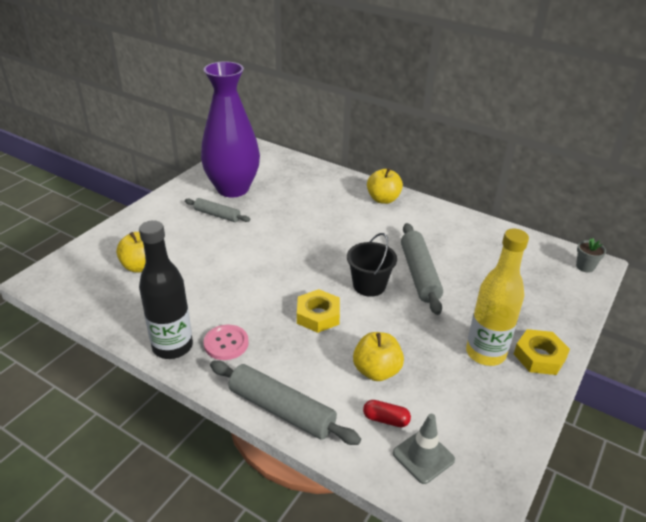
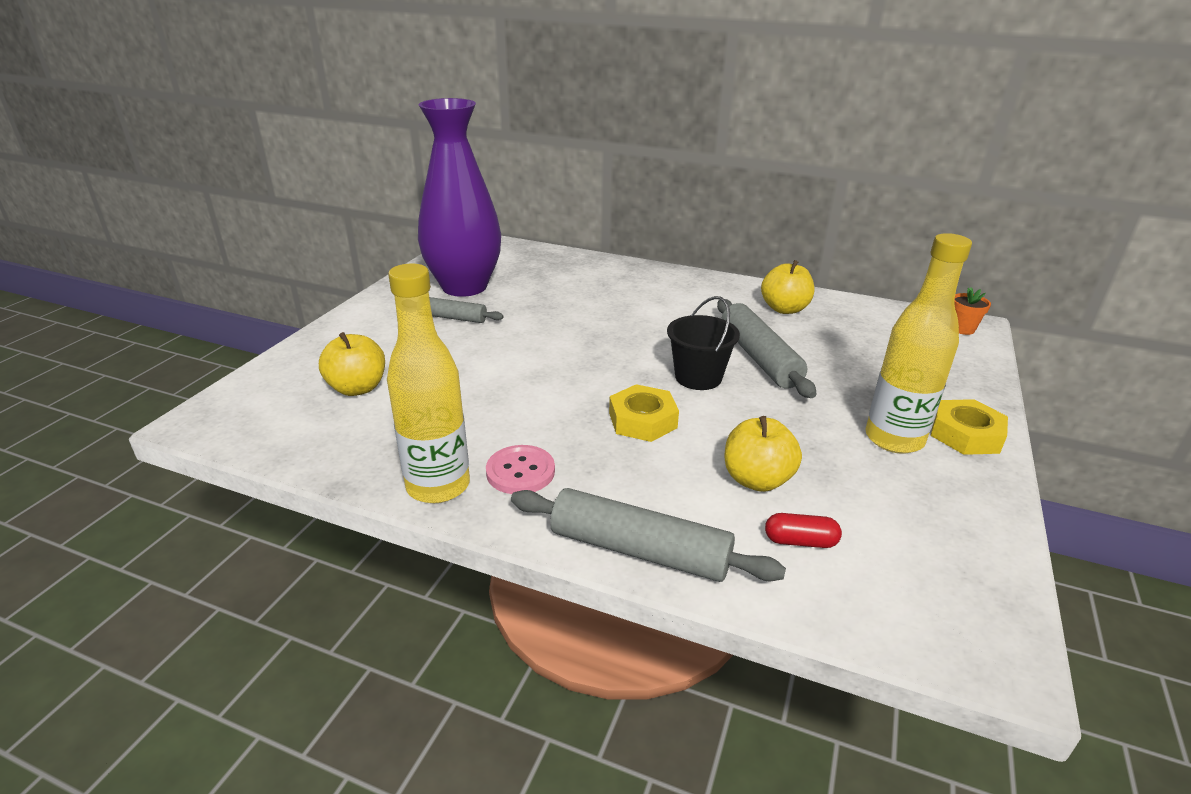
camera: 10 degrees left, 5 degrees down
black bottle [139,220,193,359] -> yellow bottle [387,264,470,503]
yellow apple [367,168,403,204] -> yellow apple moved to [761,260,814,314]
grey traffic cone [393,414,455,484] -> none
grey flower pot [576,238,606,273] -> orange flower pot [954,287,991,335]

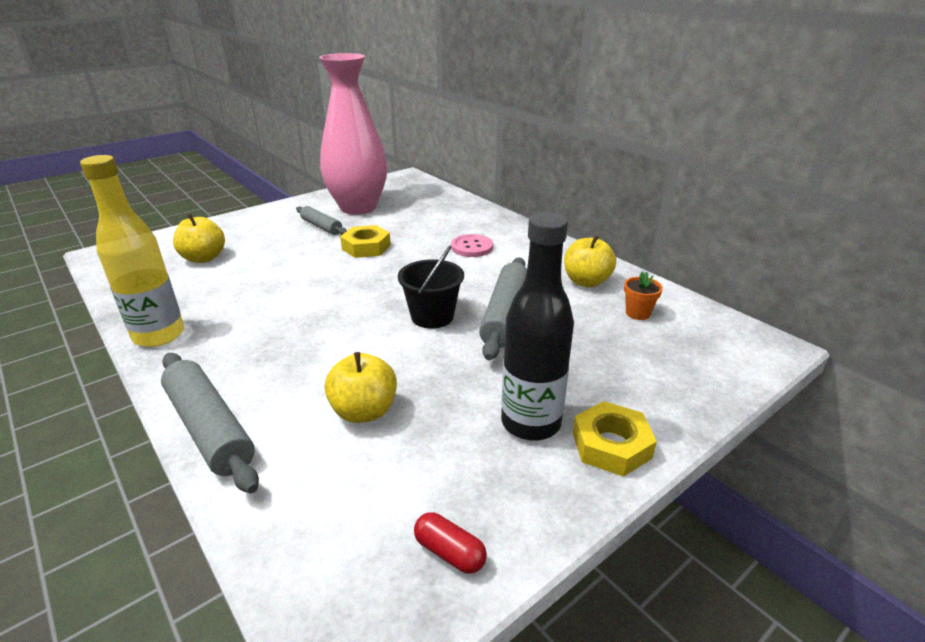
camera: 30 degrees right, 0 degrees up
purple vase [418,98,501,297] -> pink vase [319,53,387,215]
pink button [486,445,555,494] -> pink button moved to [451,234,493,257]
yellow nut [609,384,679,442] -> yellow nut moved to [340,225,391,258]
red capsule [765,513,842,548] -> red capsule moved to [414,512,487,574]
yellow bottle [865,233,972,454] -> black bottle [501,212,574,440]
orange flower pot [954,287,991,335] -> orange flower pot moved to [624,272,663,320]

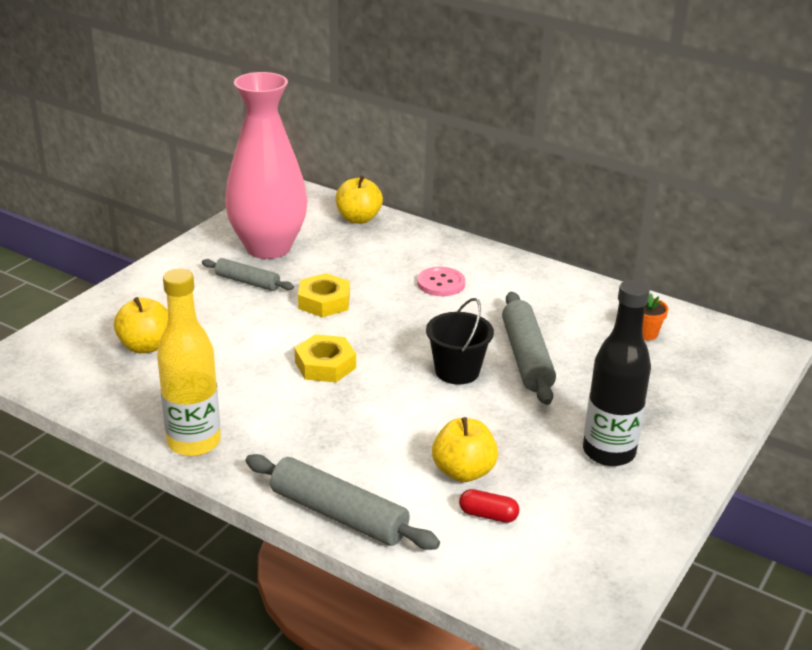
camera: 20 degrees left, 0 degrees up
red capsule [414,512,487,574] -> red capsule moved to [459,489,519,523]
yellow apple [564,235,616,287] -> yellow apple moved to [335,175,383,224]
yellow nut [573,401,657,477] -> yellow nut moved to [295,334,356,383]

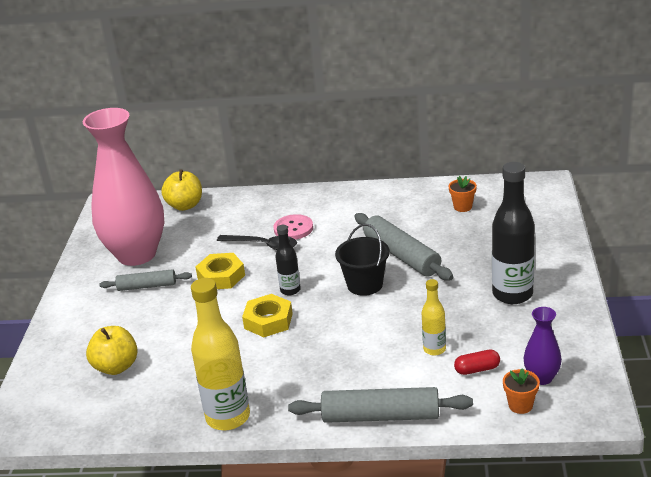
camera: 25 degrees left, 0 degrees up
yellow apple [432,417,498,482] -> yellow bottle [422,279,446,356]
none -> black spoon [217,235,297,250]
none -> black bottle [275,225,301,295]
none -> orange flower pot [503,368,540,414]
none -> purple vase [523,307,562,385]

